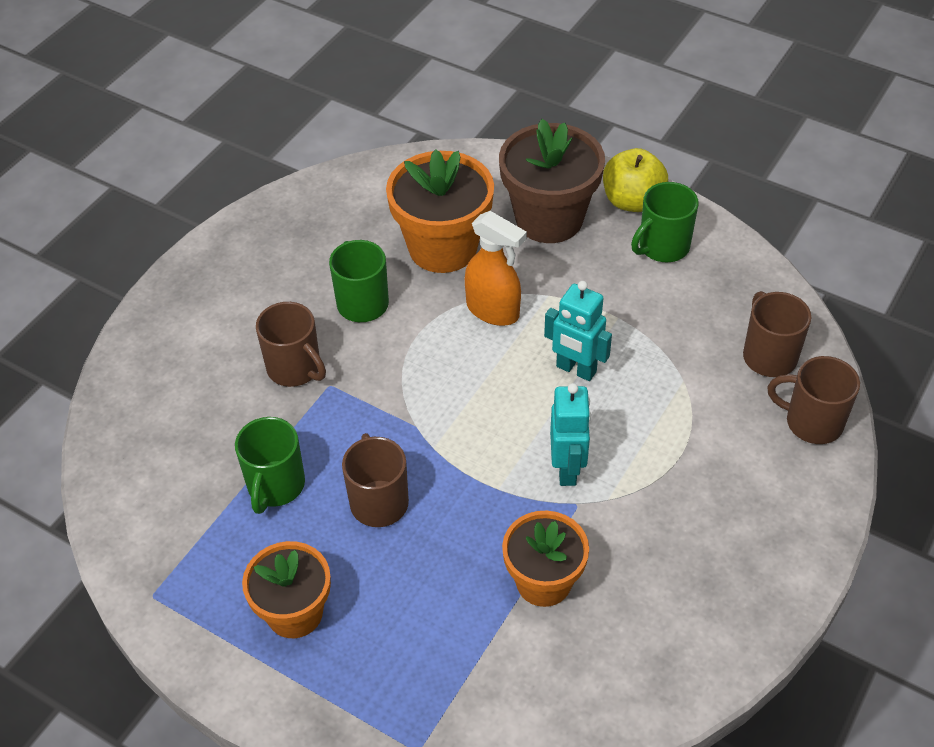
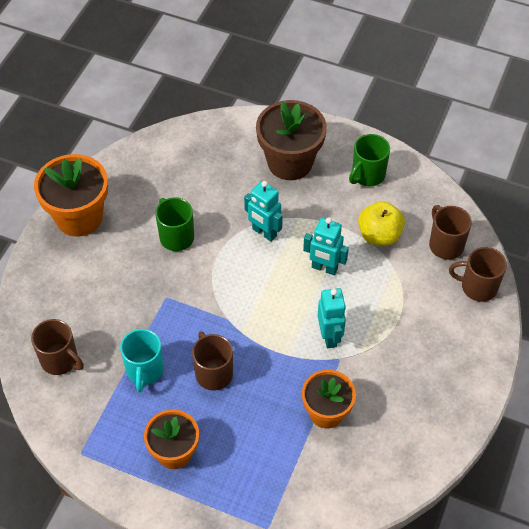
camera: 10 degrees left, 5 degrees up
green mug [235,417,305,514] -> turquoise mug [120,329,164,392]
brown mug [256,302,326,387] -> brown mug moved to [31,319,84,375]
orange flower pot [386,149,494,273] -> orange flower pot moved to [34,154,108,237]
orange spray bottle [465,211,527,326] -> turquoise robot [244,181,283,241]
yellow apple [603,148,668,212] -> yellow apple moved to [358,201,405,246]

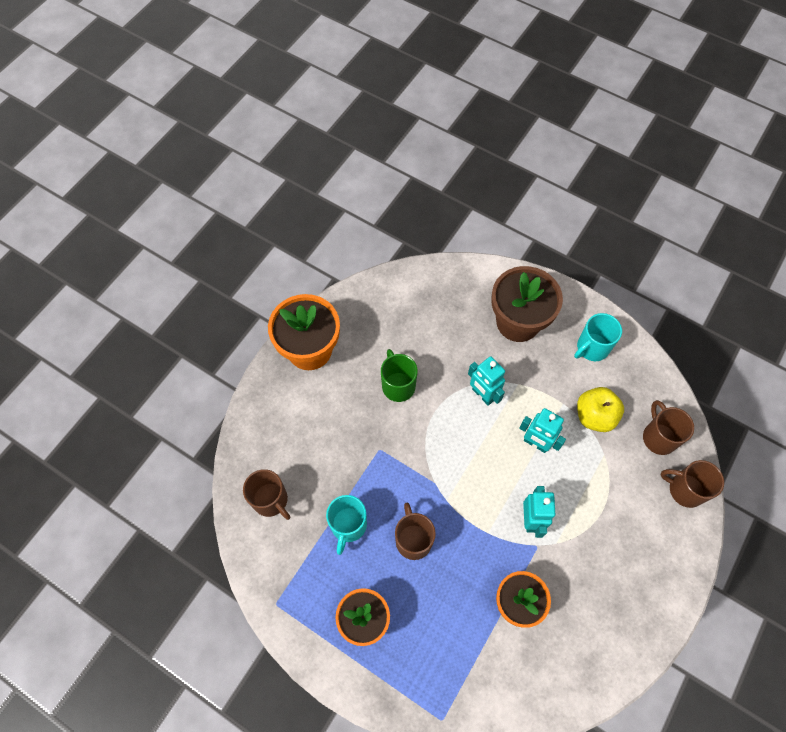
camera: 10 degrees right, 10 degrees up
green mug [349,134,390,186] -> turquoise mug [574,313,622,361]

